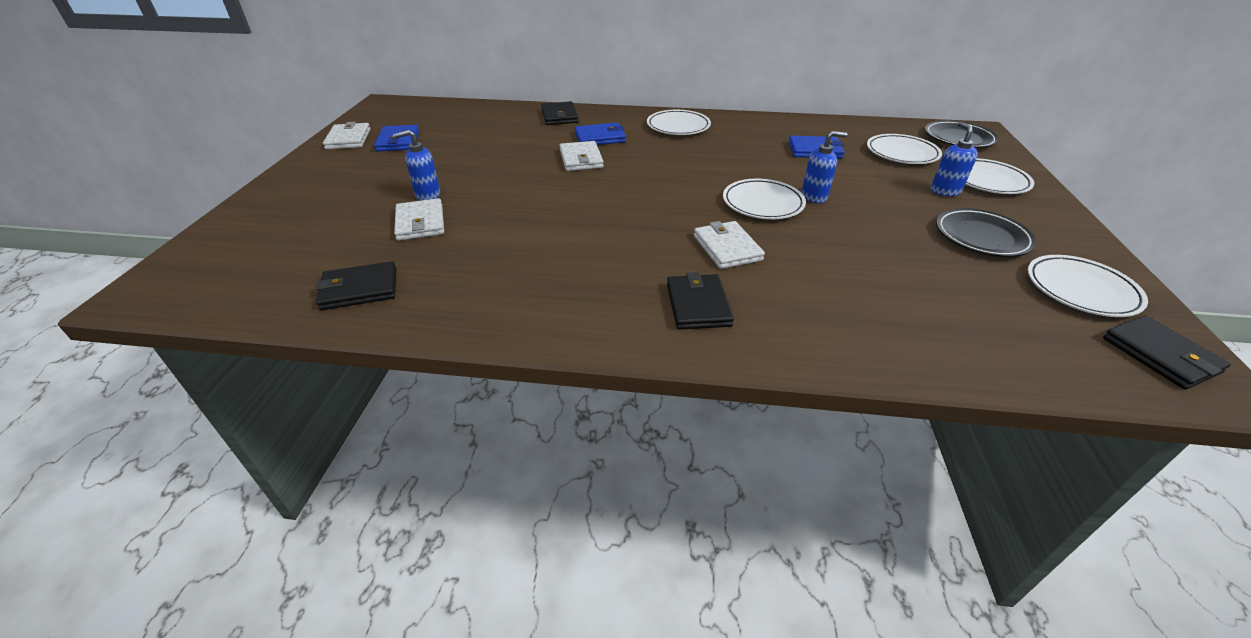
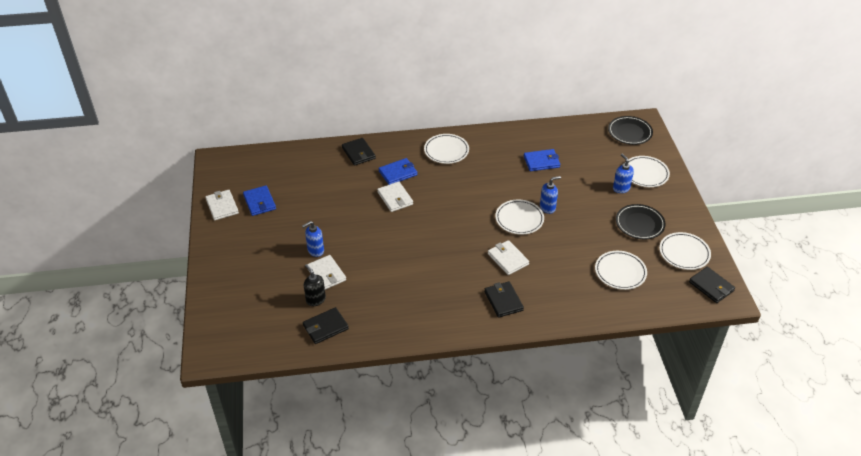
camera: 15 degrees left, 5 degrees up
white plate [867,134,942,164] -> white plate moved to [595,251,647,290]
none -> black soap dispenser [304,264,326,306]

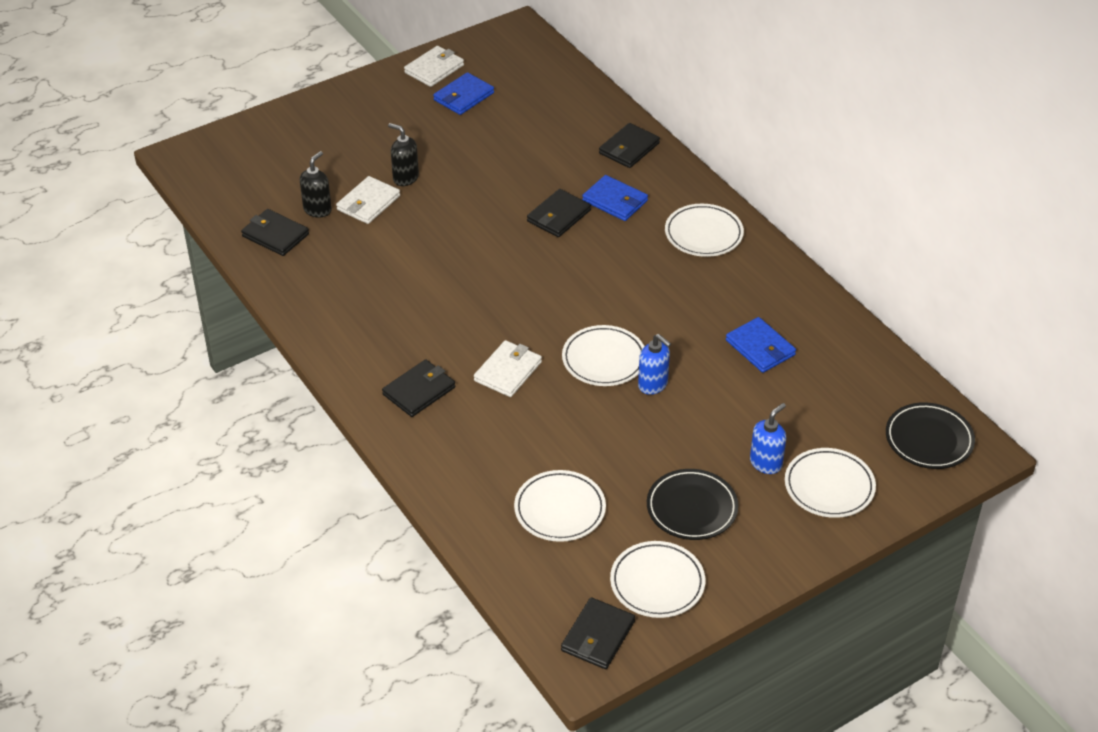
camera: 65 degrees right, 0 degrees up
blue soap dispenser [302,221,324,257] -> black soap dispenser [388,123,419,186]
white wallet [377,181,413,212] -> black wallet [527,189,591,237]

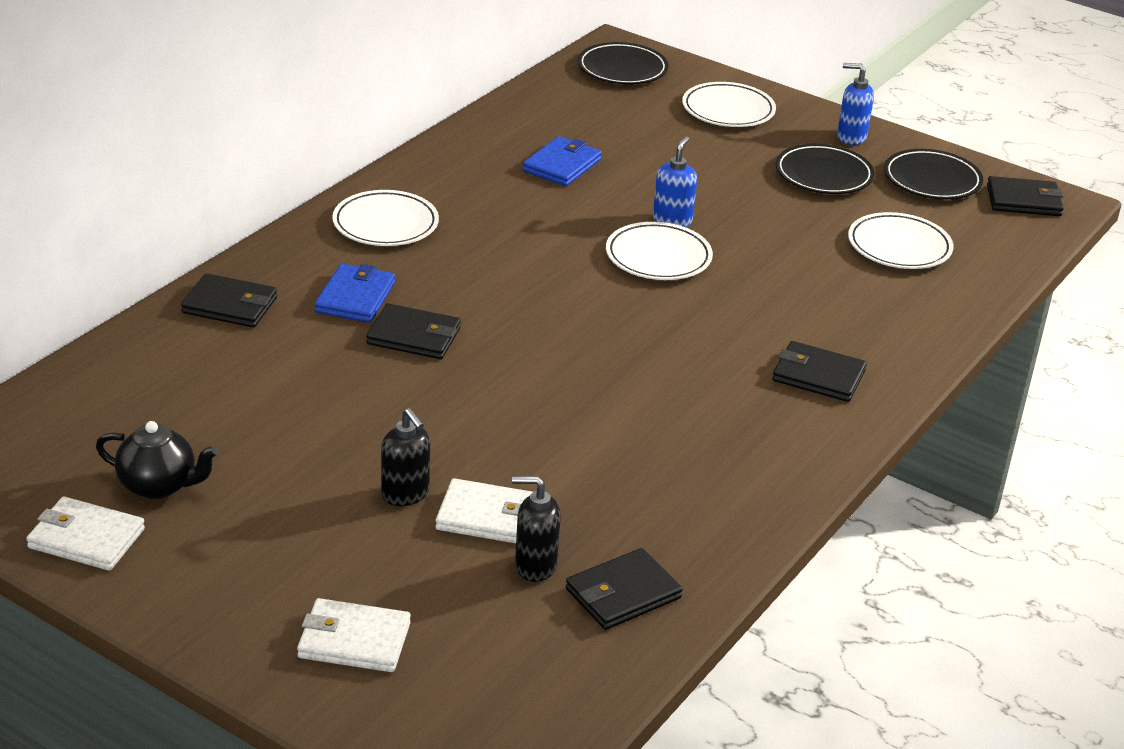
camera: 115 degrees left, 10 degrees down
black wallet [241,209,309,256] -> black wallet turned 45 degrees clockwise [566,548,682,630]
black soap dispenser [388,123,419,186] -> black soap dispenser turned 45 degrees counterclockwise [381,408,430,506]
blue wallet [433,72,494,115] -> black teapot [96,421,218,499]
white wallet [474,340,542,397] -> white wallet moved to [297,598,411,672]
white plate [610,541,705,618] -> black plate [884,149,983,199]
blue soap dispenser [750,403,786,474] -> blue soap dispenser moved to [837,63,874,145]

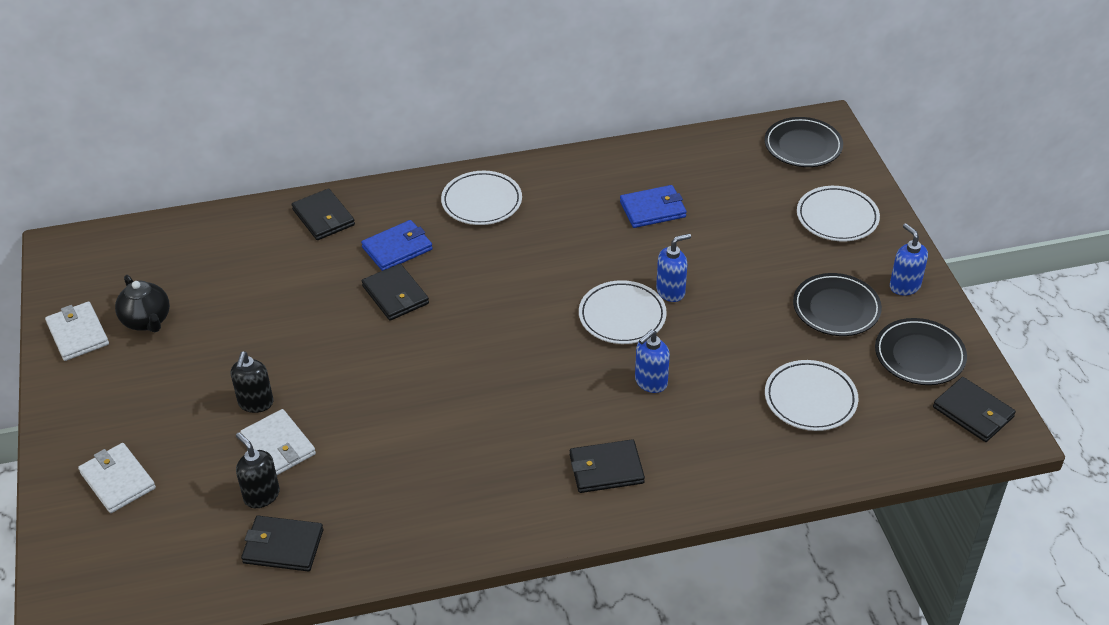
camera: 45 degrees right, 10 degrees up
black wallet [772,341,867,402] -> black wallet turned 75 degrees counterclockwise [570,439,645,493]
none -> blue soap dispenser [635,330,670,393]

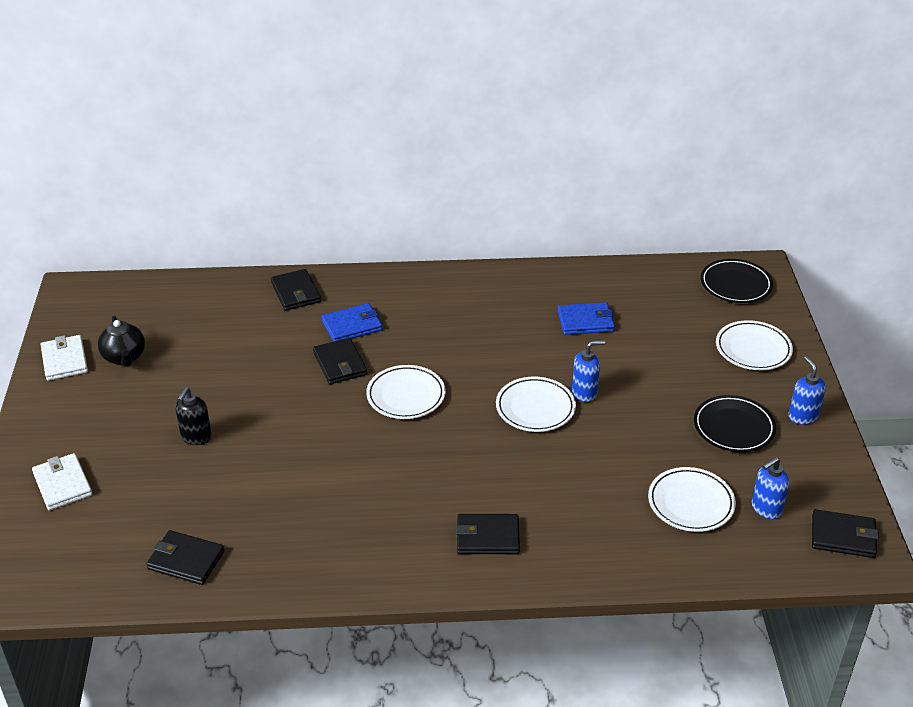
camera: 10 degrees right, 5 degrees down
black soap dispenser [236,432,280,508] -> none
white wallet [240,409,316,475] -> none
white plate [441,171,522,225] -> white plate moved to [366,365,446,419]
blue soap dispenser [635,330,670,393] -> blue soap dispenser moved to [752,457,790,519]
black plate [875,318,967,385] -> none
black wallet [933,377,1016,442] -> black wallet turned 45 degrees counterclockwise [812,509,879,558]

